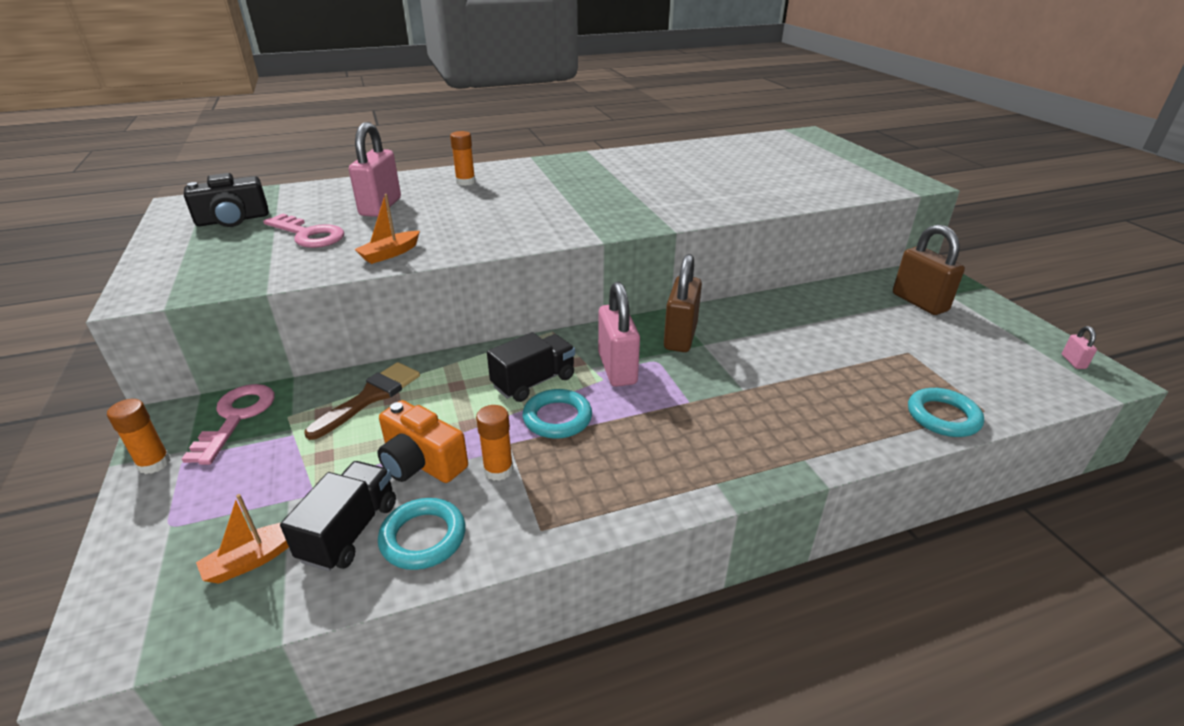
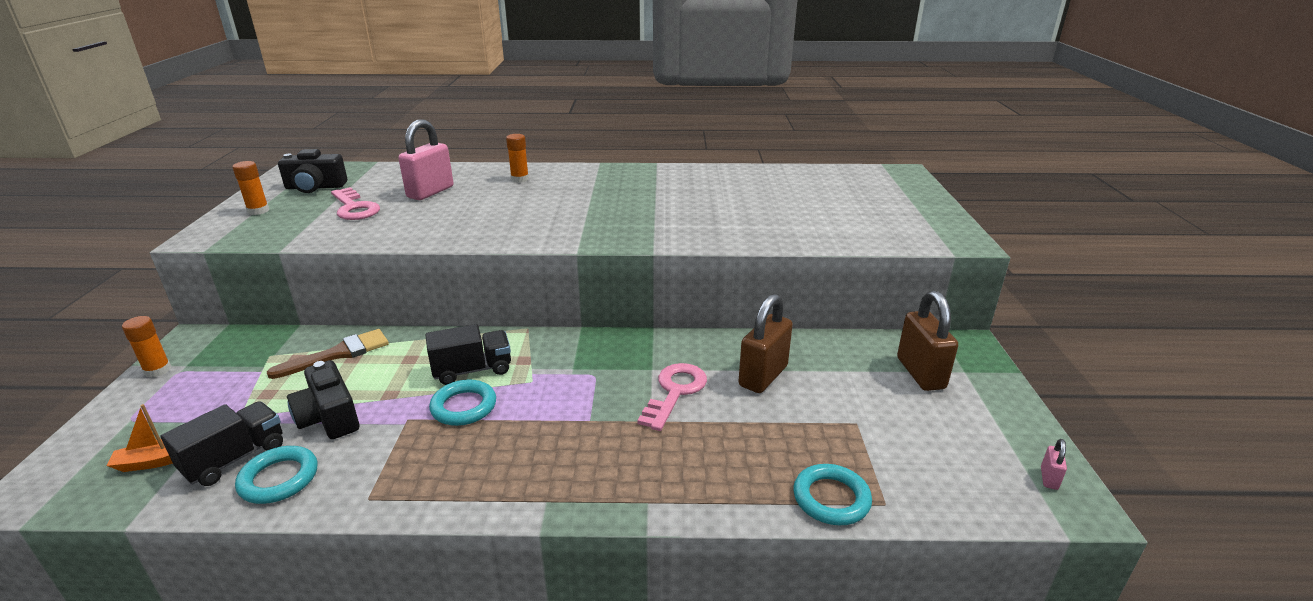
camera: 20 degrees right, 5 degrees down
pink key [182,384,275,465] -> pink key moved to [637,363,707,431]
orange boat [354,194,420,264] -> none
orange camera [378,400,468,483] -> black camera [287,360,359,439]
orange glue stick [476,405,513,481] -> orange glue stick moved to [232,161,269,215]
pink padlock [598,282,640,387] -> none
brown padlock [664,254,702,352] -> brown padlock moved to [739,294,793,393]

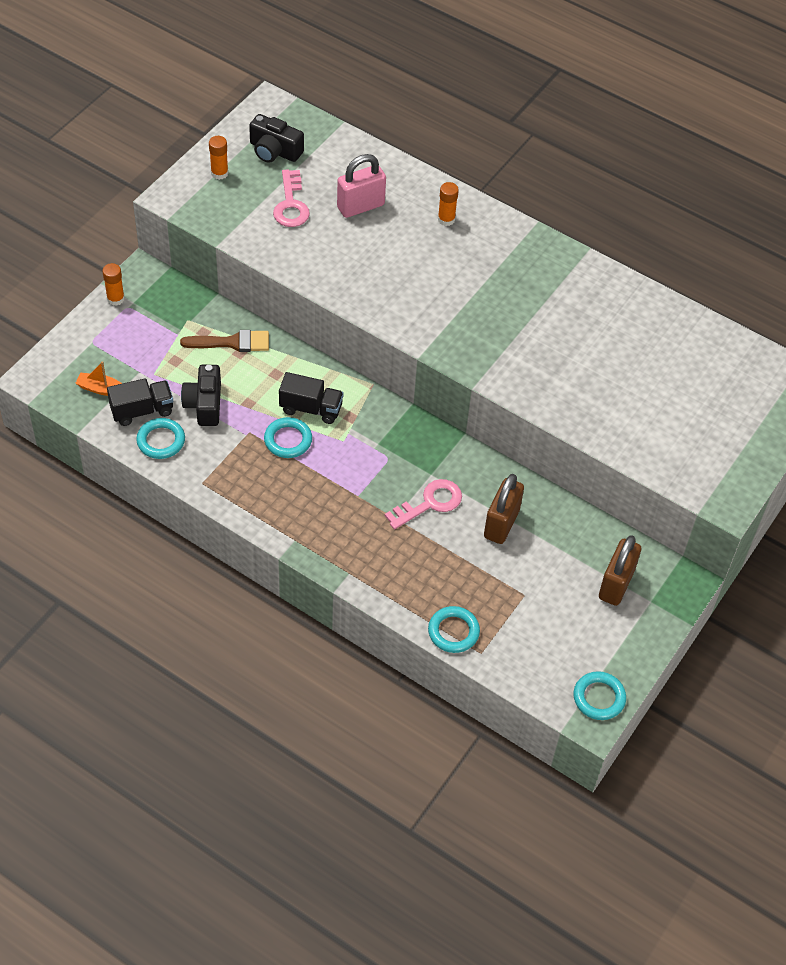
camera: 30 degrees right, 25 degrees up
brown padlock [739,294,793,393] -> brown padlock turned 45 degrees counterclockwise [484,474,524,544]
pink padlock [1041,439,1067,490] -> turquoise ring [574,671,626,720]

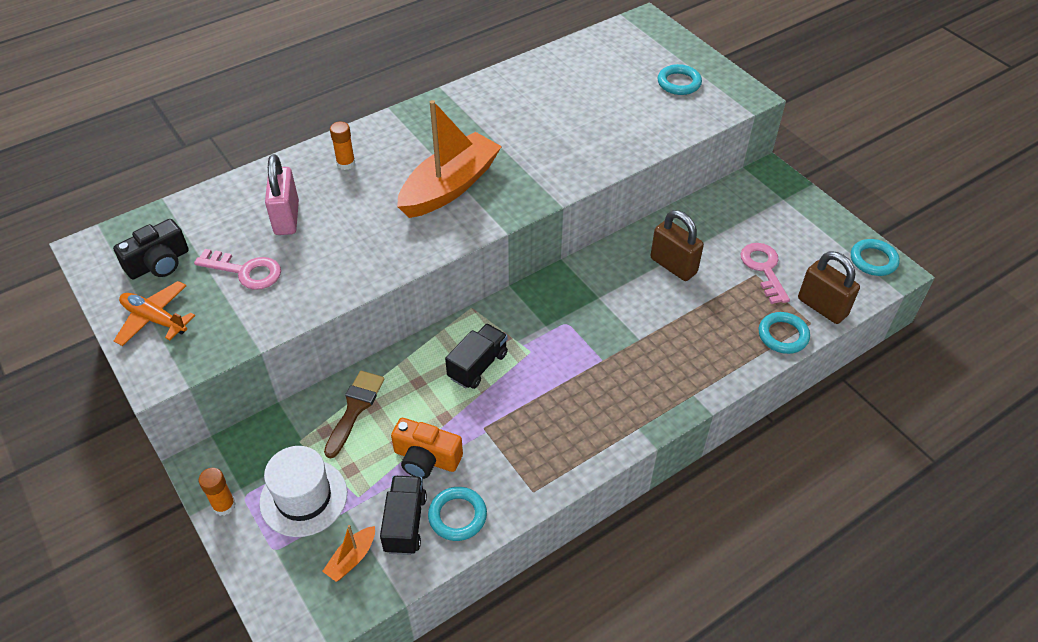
camera: 65 degrees left, 5 degrees down
black camera [181,365,221,426] -> orange camera [391,418,463,479]
orange glue stick [209,136,229,180] -> orange plane [114,281,195,346]
turquoise ring [264,417,312,458] -> turquoise ring moved to [658,64,702,95]
pink key [385,479,462,529] -> pink key moved to [740,243,790,304]
brown padlock [599,535,641,606] -> brown padlock moved to [798,251,860,324]
none -> white hat [259,446,347,537]
none -> orange boat [397,100,502,218]

